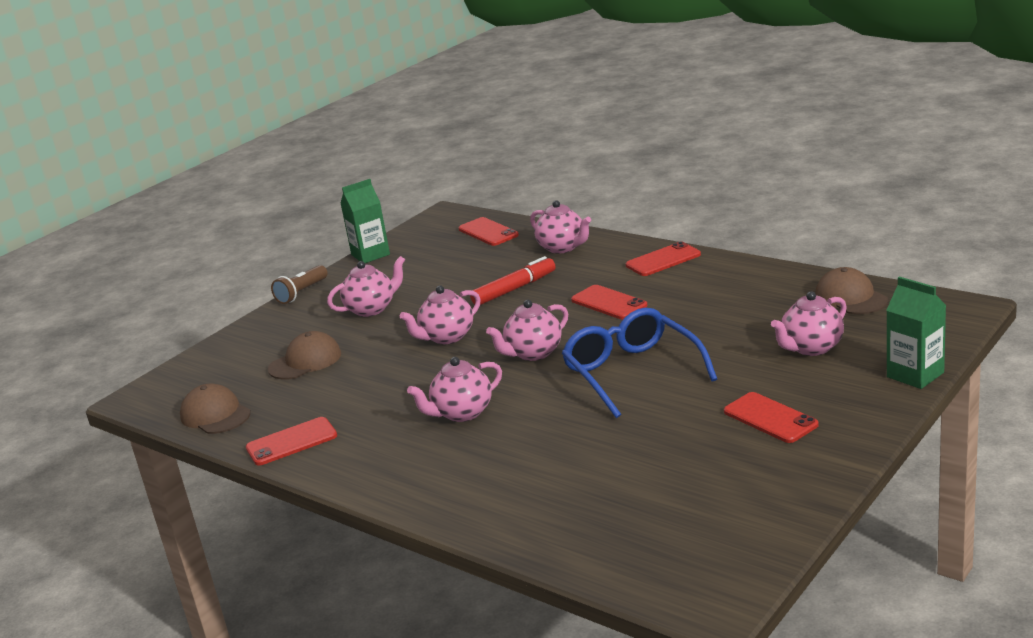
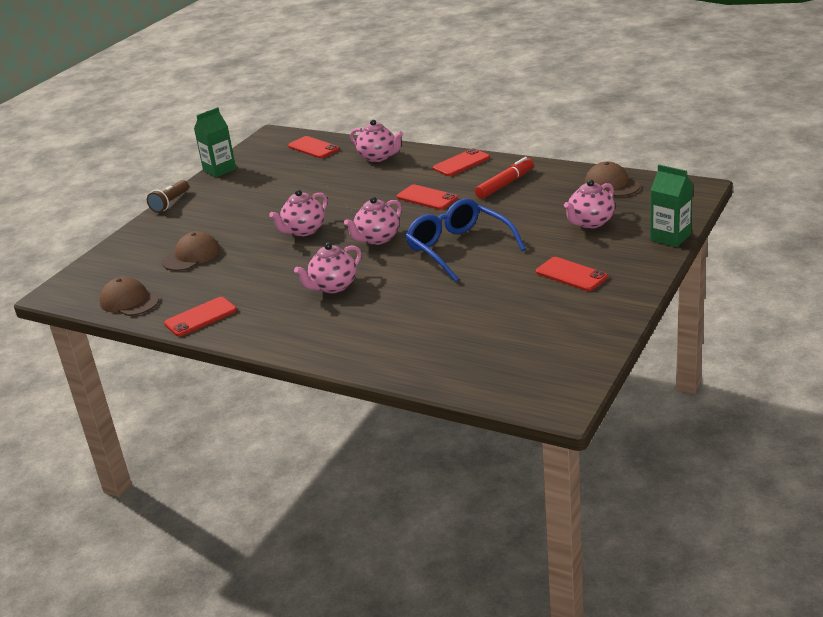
camera: 10 degrees left, 5 degrees up
pink teapot [327,256,405,317] -> none
red marker [470,256,556,305] -> red marker moved to [475,157,534,199]

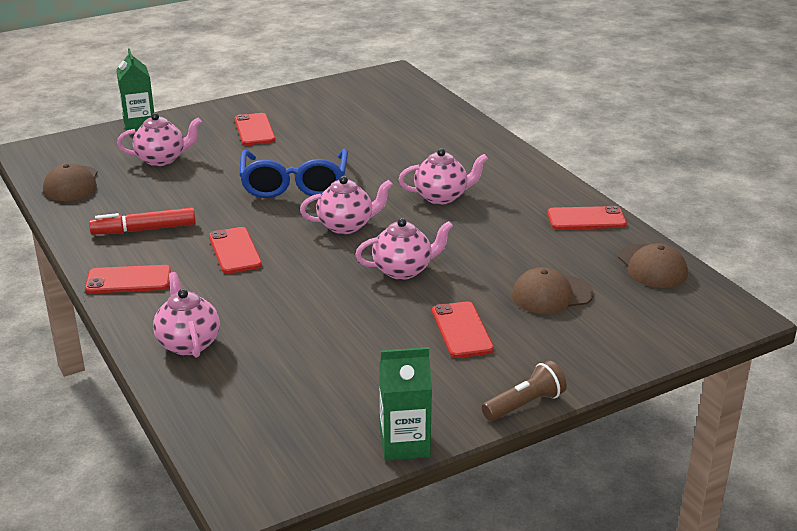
camera: 150 degrees left, 0 degrees up
red phone [288,136,340,158] -> red phone moved to [432,302,494,358]

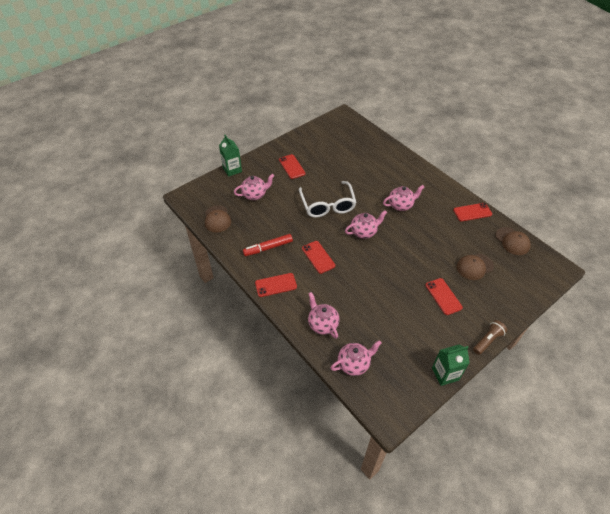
camera: 10 degrees left, 20 degrees up
blue glasses [239,149,348,198] -> white glasses [299,181,356,218]
pink teapot [355,218,453,280] -> pink teapot moved to [331,340,382,376]

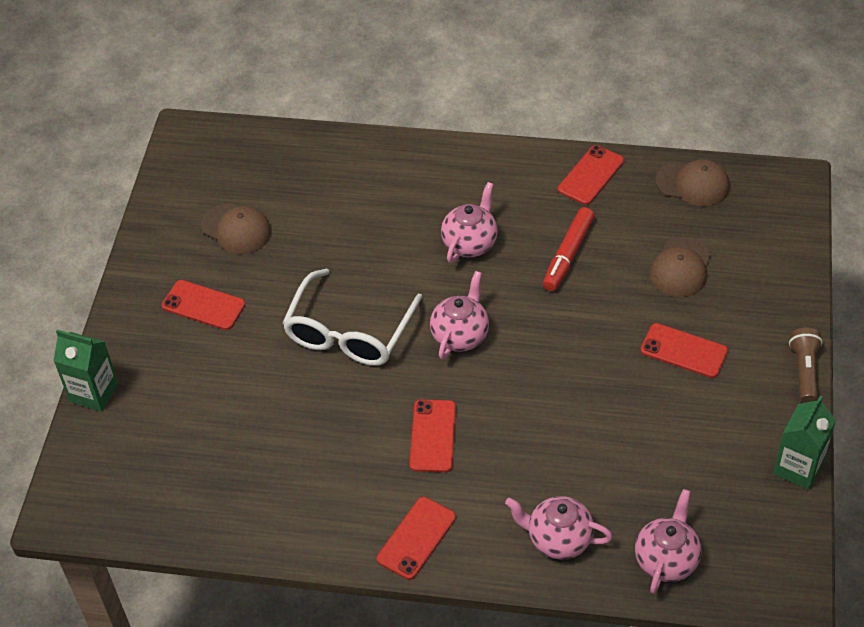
camera: 40 degrees left, 0 degrees up
brown cap [205,205,231,232] -> brown cap moved to [201,203,271,254]
pink teapot [234,174,274,200] -> none
red marker [243,234,293,256] -> red marker moved to [543,207,595,291]
white glasses [299,181,356,218] -> white glasses turned 75 degrees clockwise [282,269,422,366]
red phone [302,241,335,274] -> red phone turned 75 degrees clockwise [410,400,456,472]

